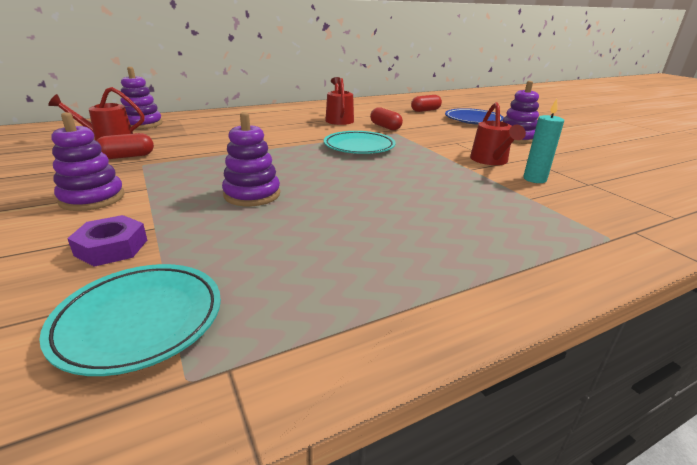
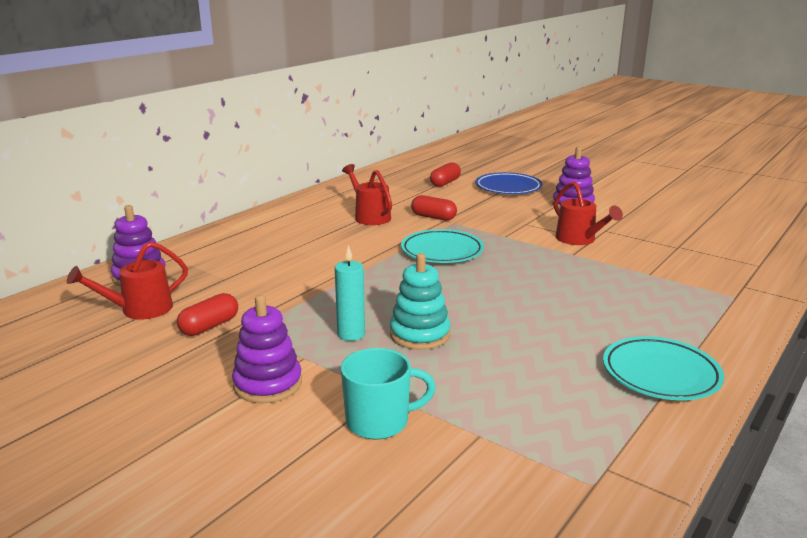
camera: 25 degrees left, 5 degrees down
turquoise plate [39,264,221,376] -> turquoise plate moved to [603,336,724,400]
purple nut [67,215,147,267] -> turquoise mug [341,348,436,440]
purple stacking toy [222,112,280,206] -> turquoise stacking toy [390,253,451,350]
turquoise candle [523,99,564,183] -> turquoise candle moved to [335,245,365,341]

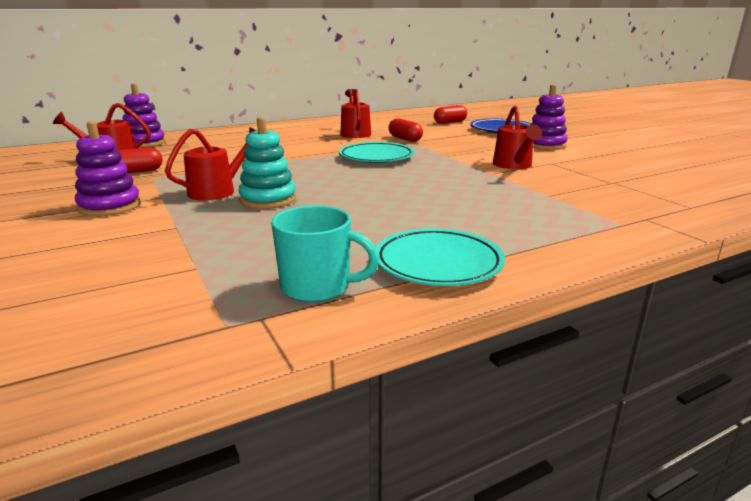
camera: 25 degrees right, 0 degrees up
turquoise candle [335,245,365,341] -> red watering can [165,128,256,201]
turquoise mug [341,348,436,440] -> turquoise mug moved to [271,205,379,302]

